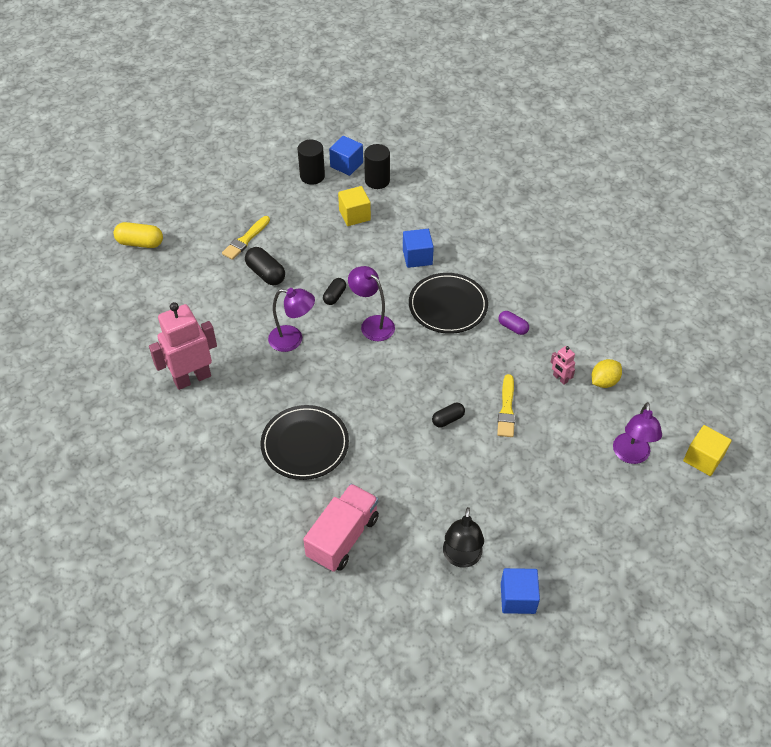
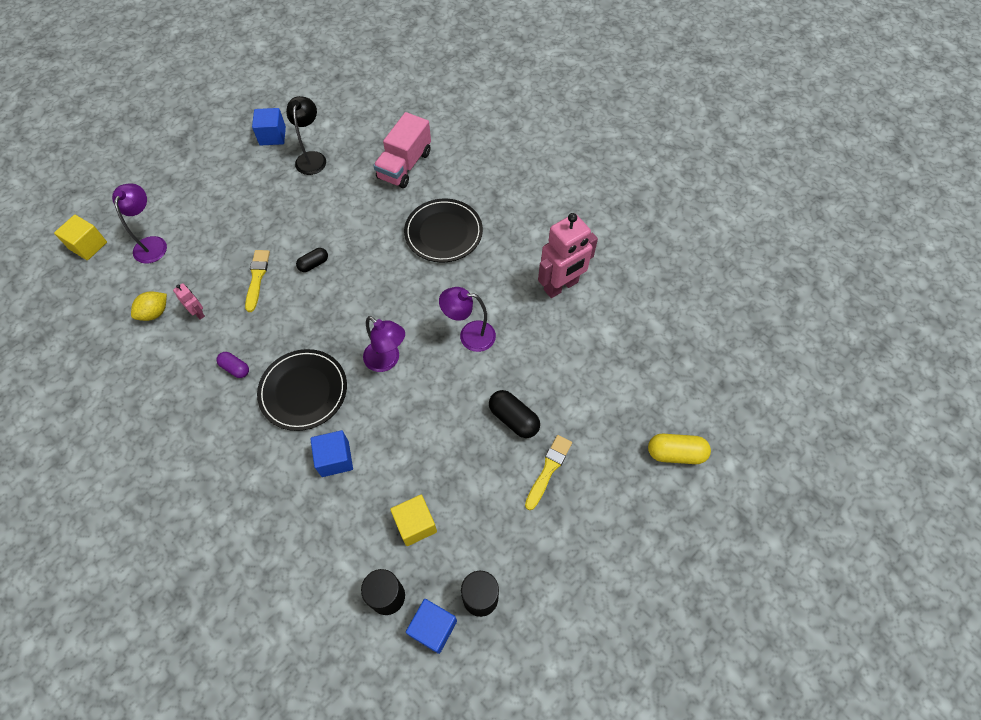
camera: 175 degrees right, 10 degrees up
black capsule [323,278,346,305] -> none

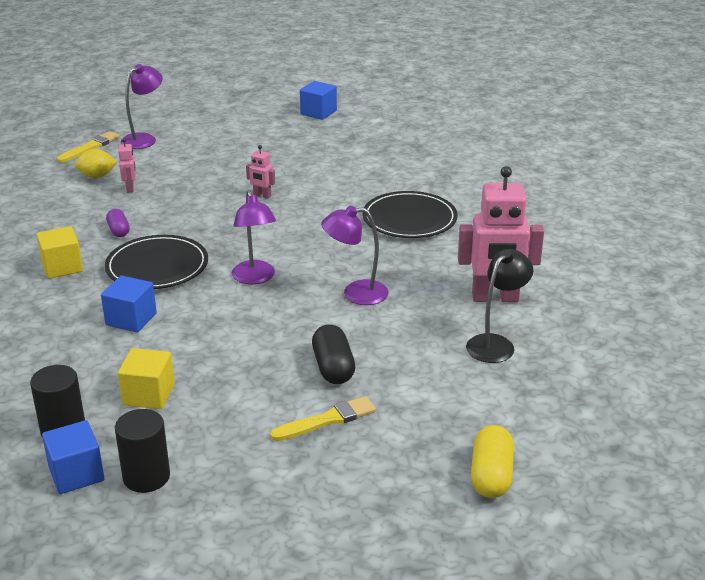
camera: 35 degrees right, 30 degrees down
yellow cube [54,215,107,260] -> yellow cube moved to [37,226,83,279]
yellow brush [245,250,270,312] -> yellow brush moved to [57,131,120,163]
black lamp [286,96,326,175] -> black lamp moved to [466,249,533,363]
black capsule [296,248,328,272] -> pink robot [246,145,275,199]
pink truck [373,112,431,188] -> none
purple lamp [439,287,496,352] -> purple lamp turned 45 degrees counterclockwise [321,206,389,305]
yellow capsule [648,434,711,464] -> yellow capsule turned 60 degrees clockwise [471,425,514,498]

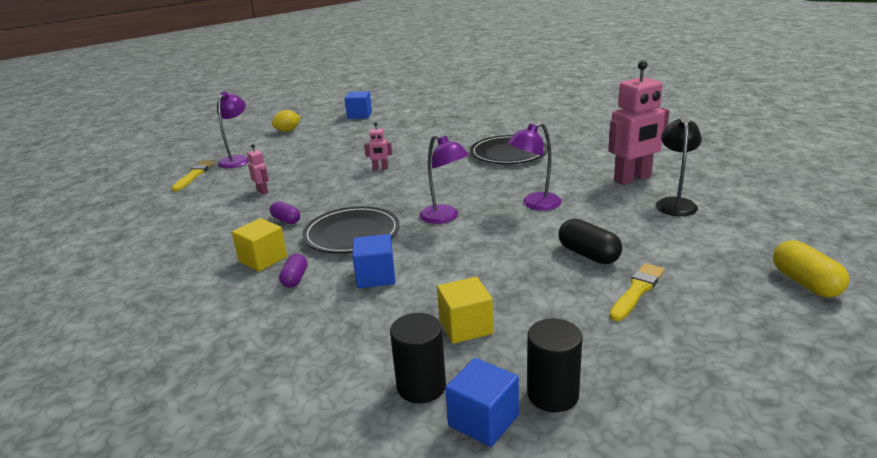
camera: 25 degrees left, 5 degrees down
yellow lemon [75,149,117,178] -> yellow lemon moved to [272,110,301,132]
none -> purple capsule [279,254,307,288]

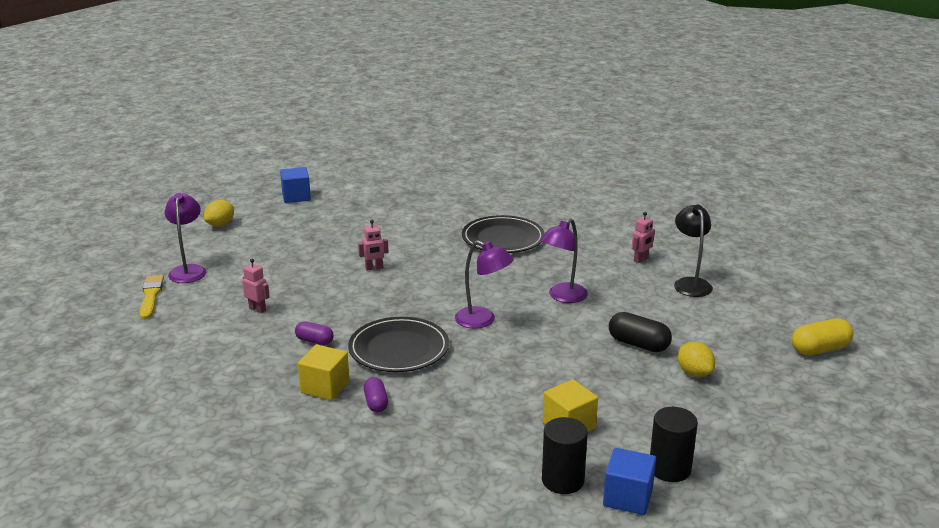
camera: 20 degrees left, 0 degrees up
blue cube [352,234,395,288] -> none
pink robot [608,60,669,185] -> pink robot [632,212,655,263], size x0.45
yellow brush [609,263,664,321] -> yellow lemon [678,342,715,377]
yellow capsule [773,240,849,297] -> yellow capsule turned 75 degrees counterclockwise [792,318,853,355]

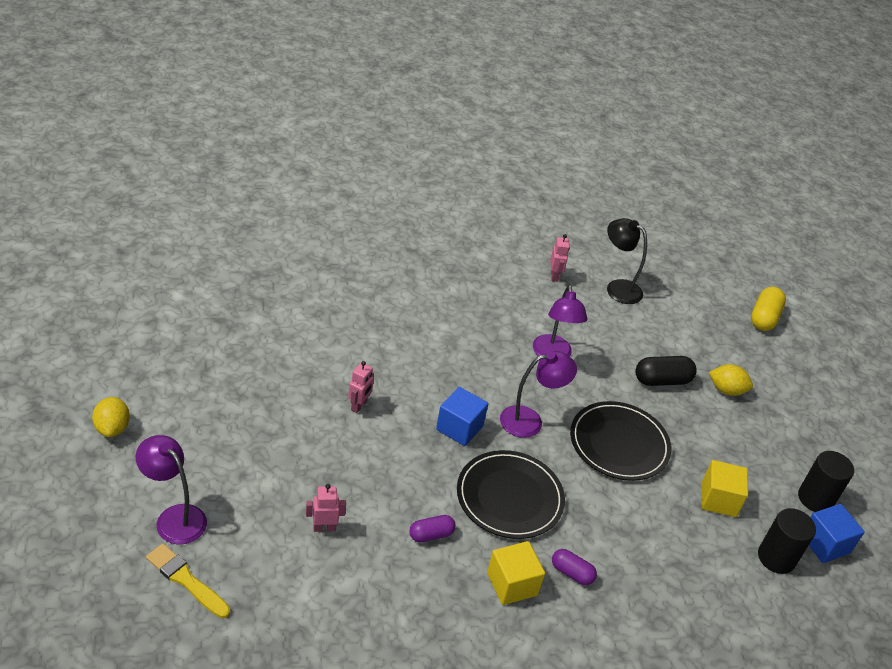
camera: 50 degrees left, 15 degrees up
blue cube [280,167,311,203] -> blue cube moved to [436,387,488,446]
black plate [462,215,545,253] -> black plate moved to [570,401,672,481]

